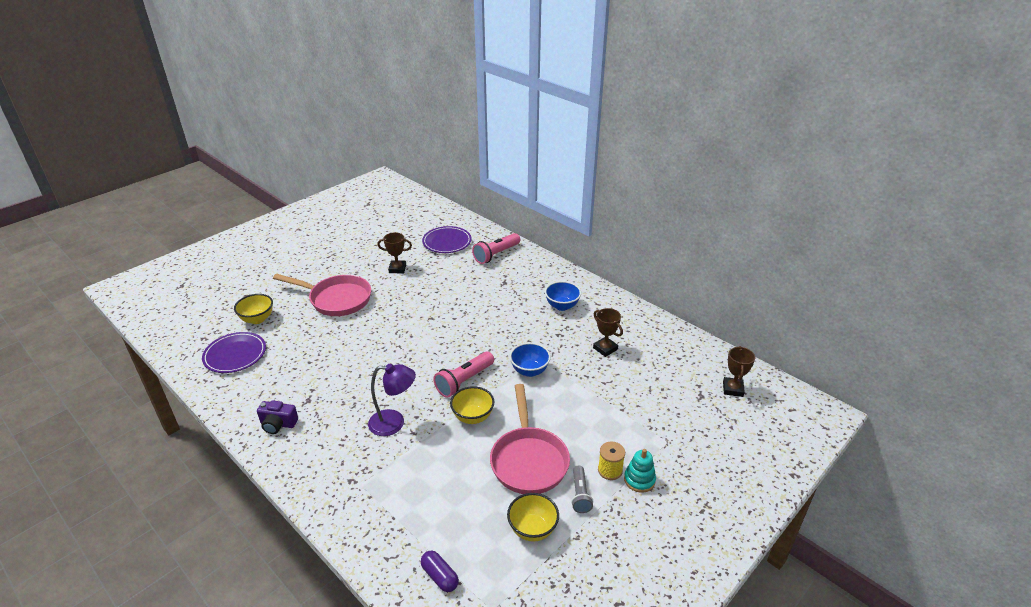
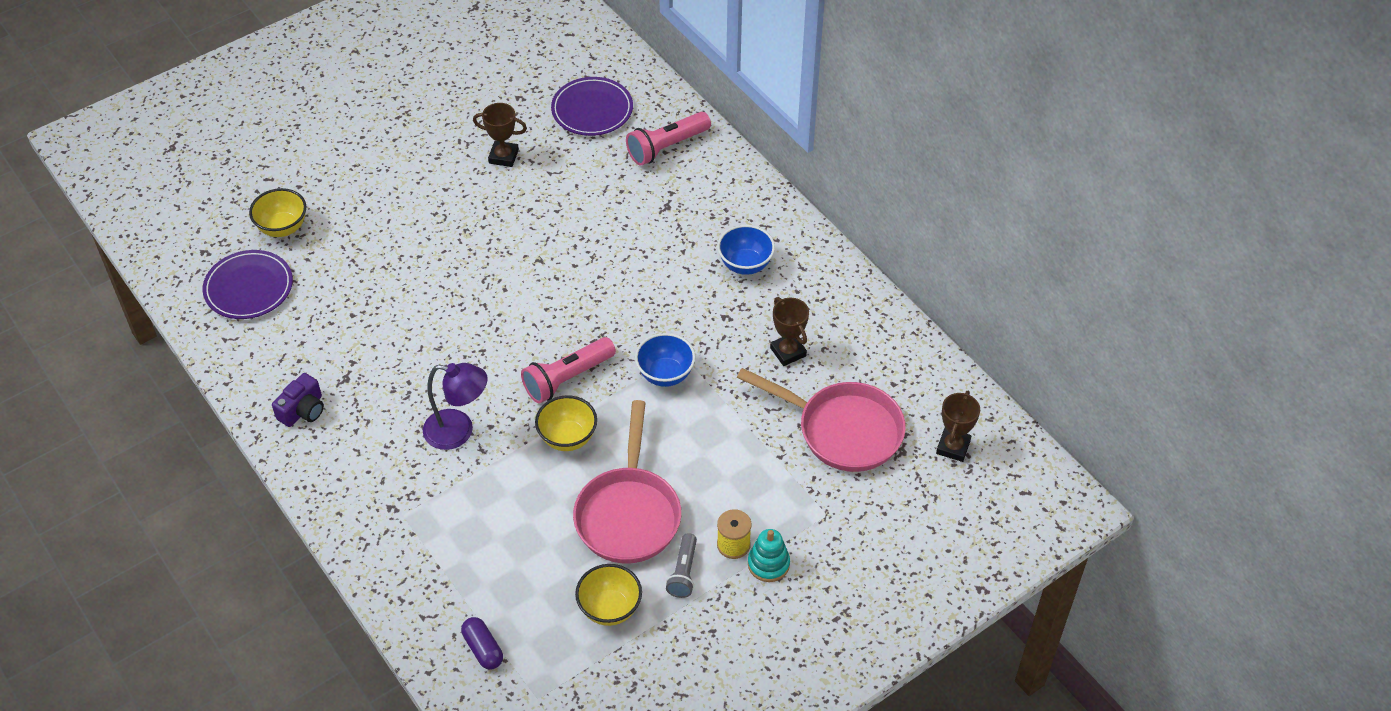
camera: 10 degrees right, 15 degrees up
purple camera [257,400,298,434] -> purple camera turned 75 degrees counterclockwise [272,373,324,427]
pink pan [273,274,371,316] -> pink pan moved to [737,368,906,472]

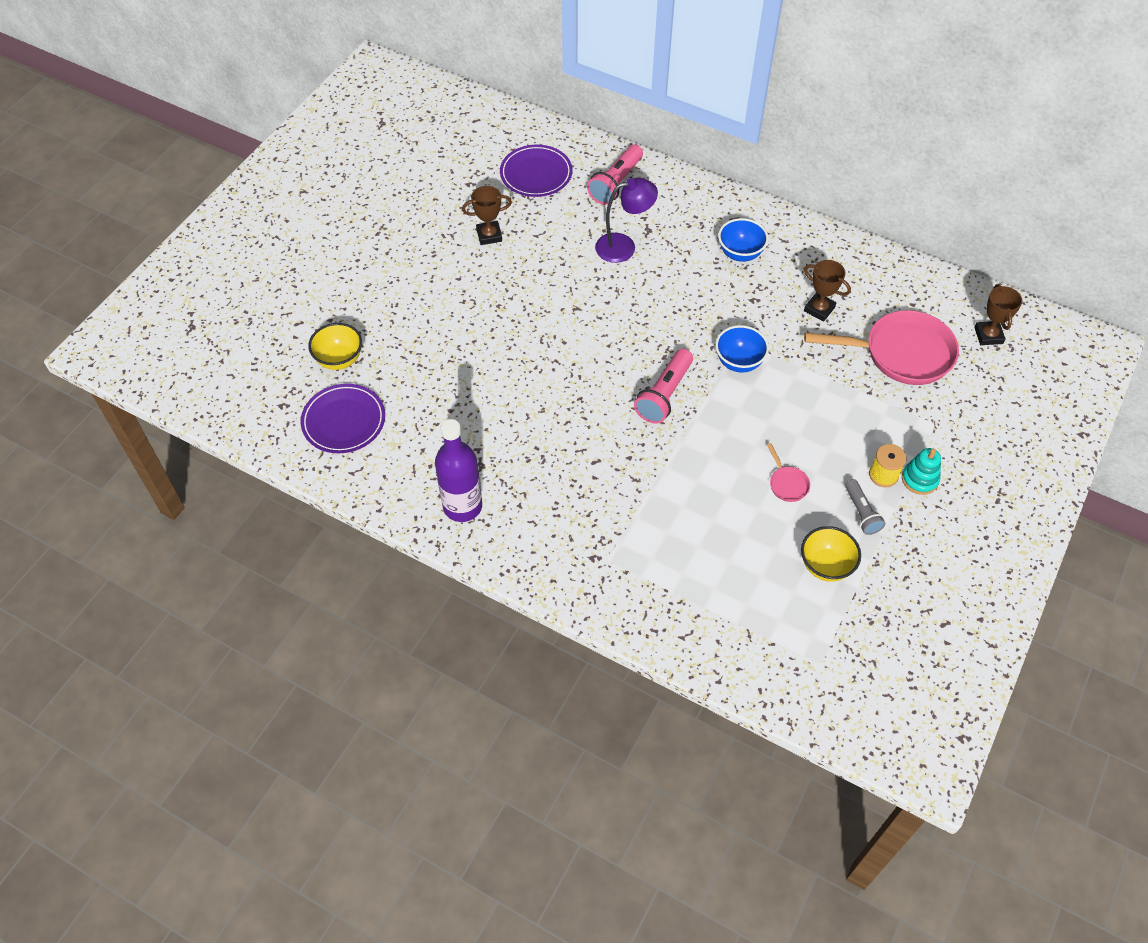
camera: 25 degrees left, 5 degrees up
purple camera [272,373,324,427] -> purple bottle [435,419,482,522]
purple lamp [423,363,488,450] -> purple lamp moved to [595,178,658,263]
purple capsule [461,617,503,670] -> none
yellow bowl [535,395,597,451] -> none
pink pan [573,400,681,563] -> pink pan [767,443,810,502], size x0.42

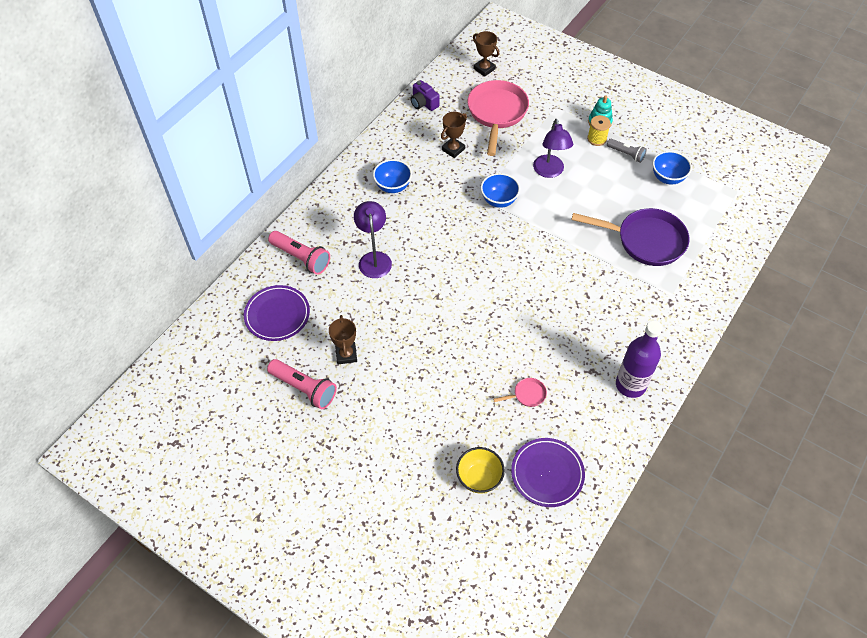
camera: 85 degrees left, 0 degrees up
pink flashlight [634,349,693,424] -> pink flashlight moved to [267,359,337,409]
pink pan [767,443,810,502] -> pink pan moved to [493,378,547,407]
yellow bowl [801,526,861,582] -> blue bowl [653,151,692,185]
grey flashlight [845,479,886,535] -> grey flashlight turned 45 degrees clockwise [607,139,647,163]
brown trophy [974,284,1023,345] -> brown trophy turned 45 degrees clockwise [473,31,499,77]
none -> purple camera [411,80,440,111]
none -> purple lamp [533,119,573,178]
none -> purple pan [571,208,689,266]

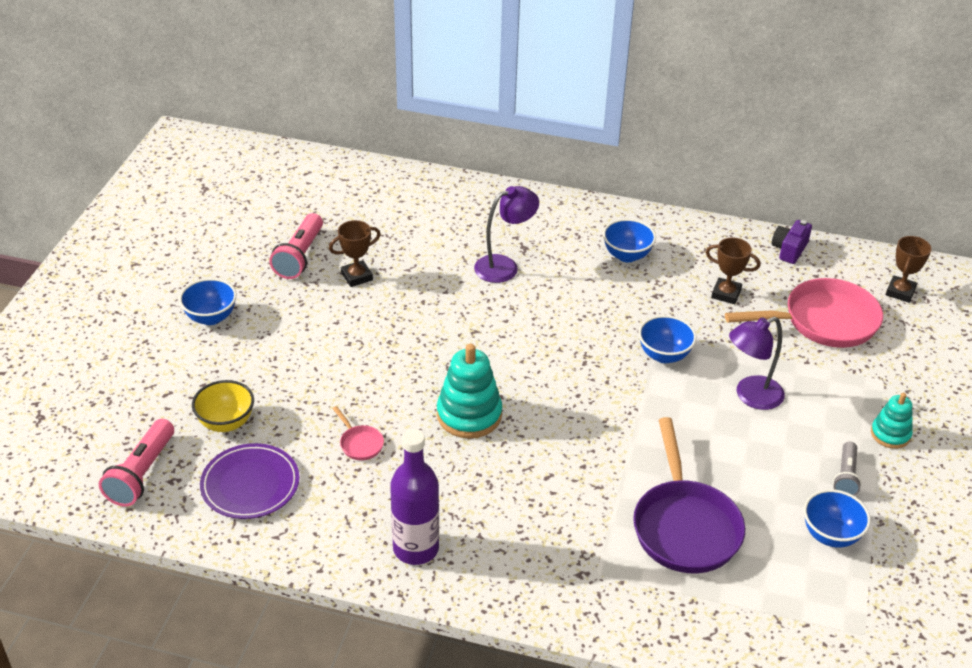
camera: 70 degrees right, 15 degrees down
purple plate [244,285,310,341] -> none
pink flashlight [268,231,330,275] -> pink flashlight moved to [99,419,174,507]
yellow spool [587,115,611,146] -> none
none -> blue bowl [179,278,237,325]
none -> turquoise stacking toy [437,344,502,439]

